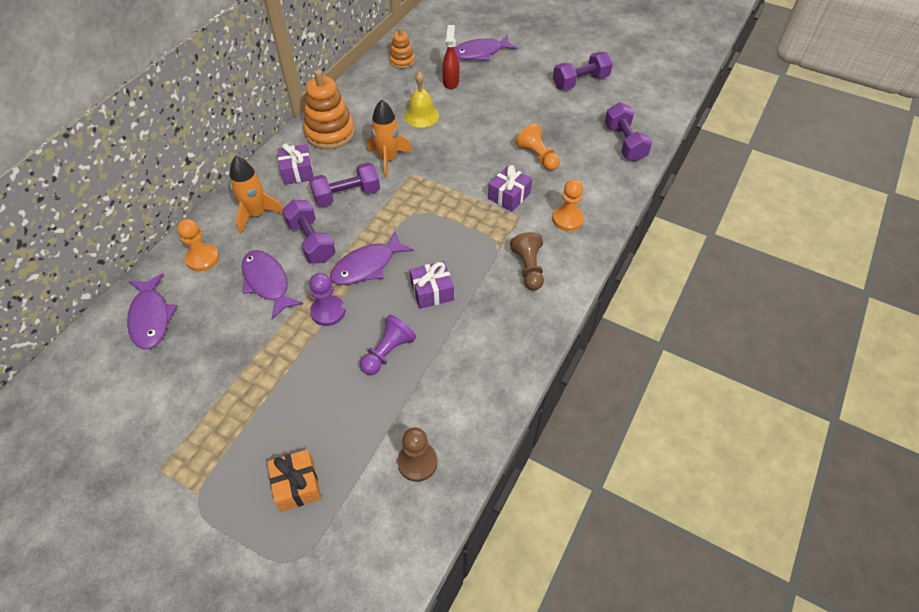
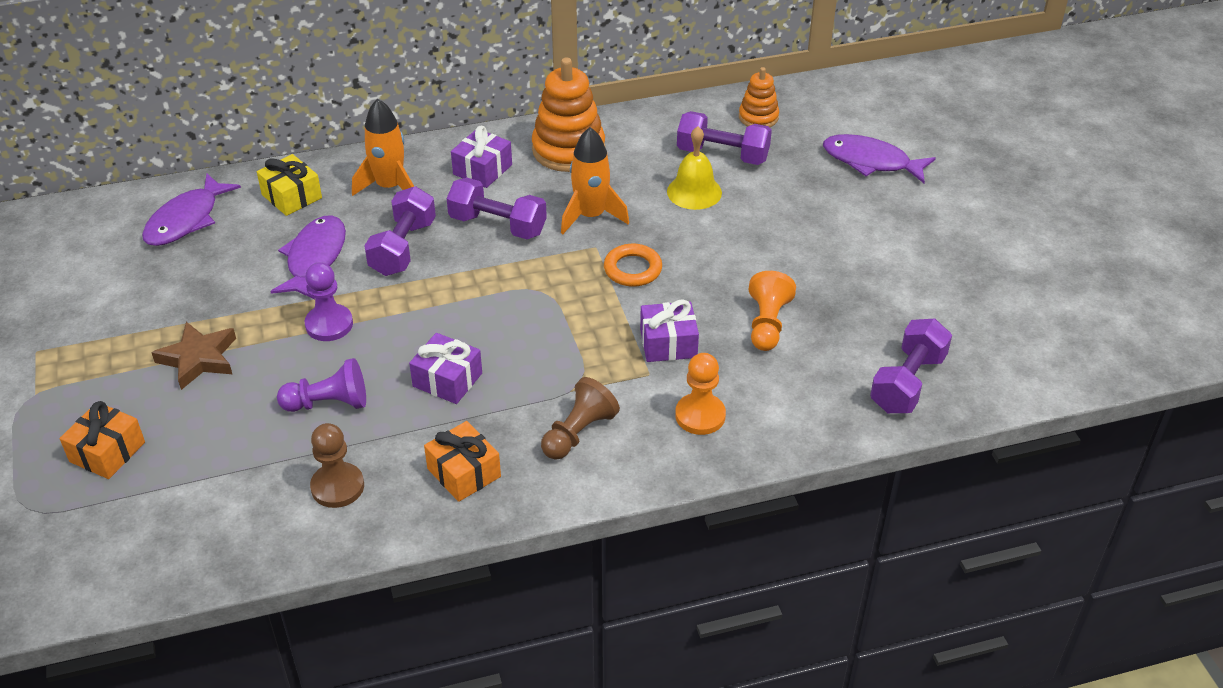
camera: 45 degrees right, 10 degrees down
orange pawn [177,219,219,271] -> yellow gift [257,154,322,216]
purple fish [330,231,414,285] -> none
brown pawn [398,427,438,482] -> brown pawn moved to [310,423,364,508]
red spray bottle [442,25,459,89] -> none
purple dumbbell [553,52,613,90] -> purple dumbbell moved to [677,111,772,165]
none -> brown star [151,322,236,390]
none -> orange gift [424,421,501,502]
none -> orange ring [604,244,662,287]

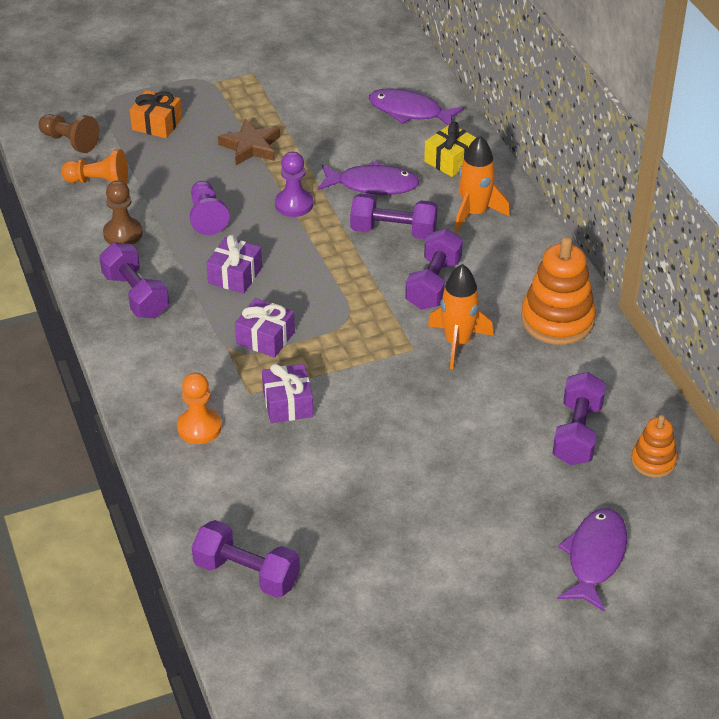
camera: 85 degrees right, 0 degrees up
orange gift [424,421,501,502] -> purple dumbbell [99,242,169,318]
purple gift [451,126,512,188] -> purple gift moved to [235,298,295,358]
brown pawn [541,377,620,460] -> brown pawn moved to [39,114,100,153]
orange ring [604,244,662,287] -> none
yellow bell [667,126,722,210] -> none
orange pawn [749,271,796,351] -> orange pawn moved to [61,149,128,184]

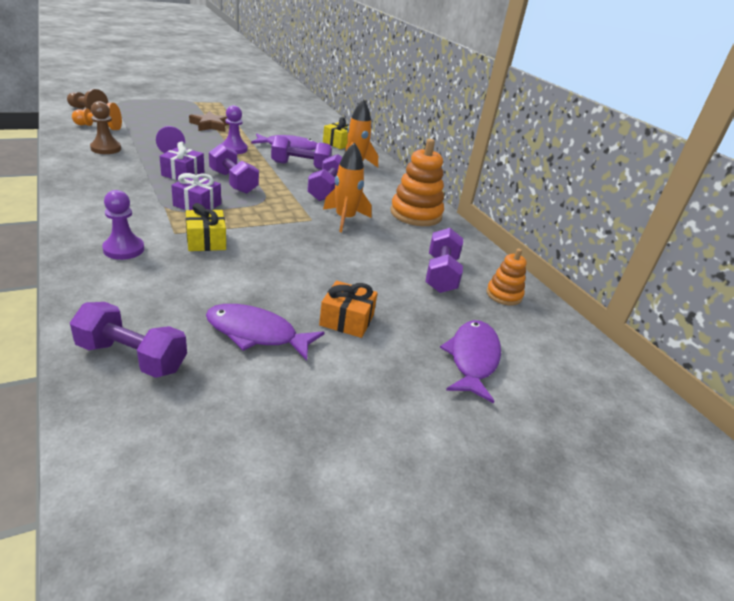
camera: 10 degrees left, 10 degrees down
purple dumbbell [99,242,169,318] -> purple dumbbell moved to [209,144,259,194]
orange gift [130,90,182,138] -> orange gift moved to [319,281,378,338]
orange pawn [177,372,222,444] -> purple pawn [102,190,144,260]
purple gift [262,364,313,423] -> yellow gift [186,203,226,251]
purple fish [369,88,464,126] -> purple fish moved to [206,304,325,361]

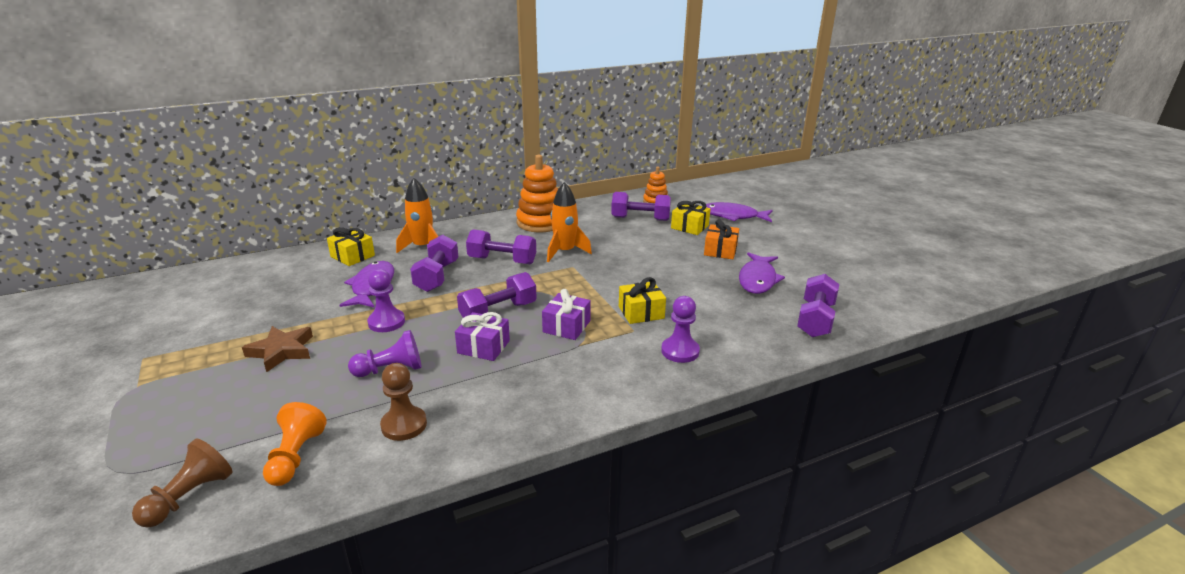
camera: 85 degrees left, 5 degrees down
none -> yellow gift [671,201,710,235]

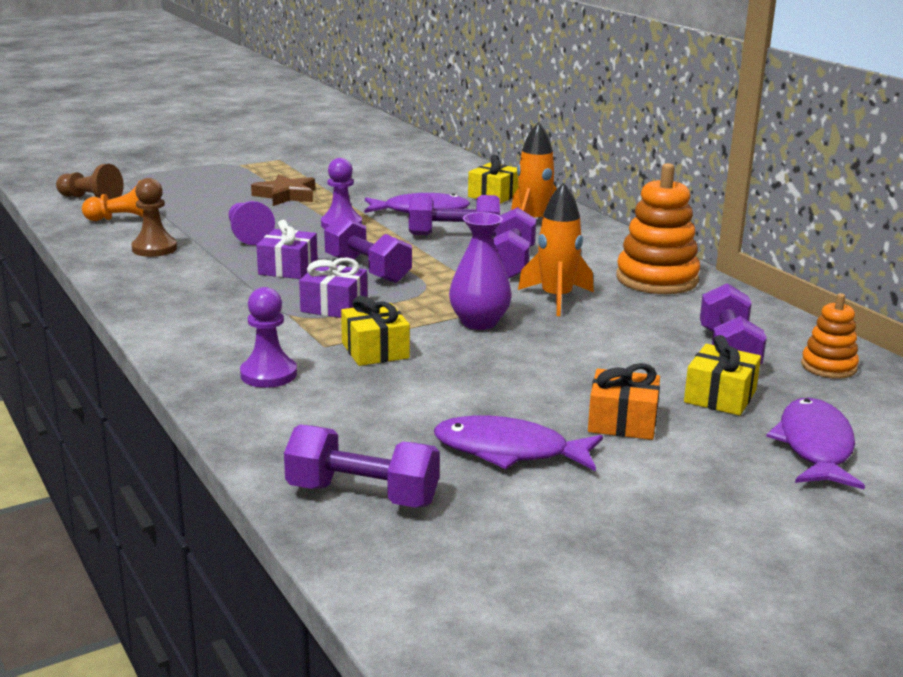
camera: 85 degrees right, 5 degrees down
none -> purple vase [449,212,512,330]

